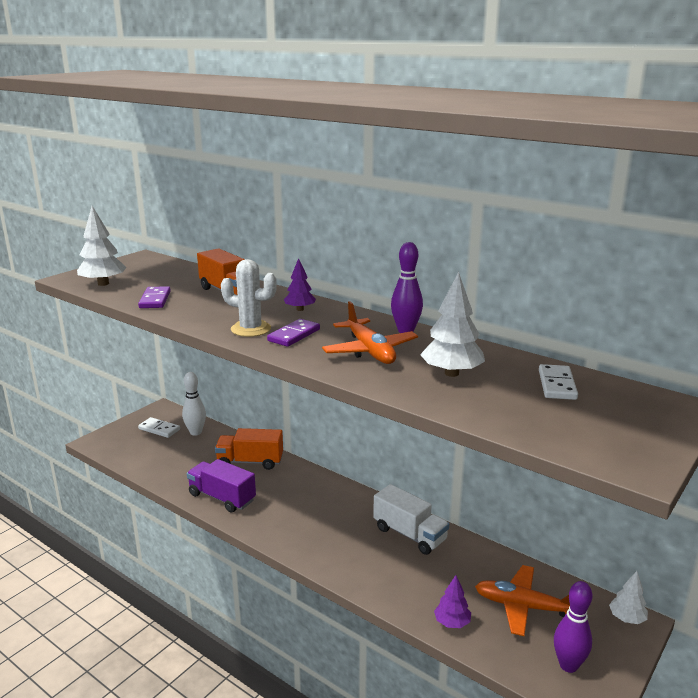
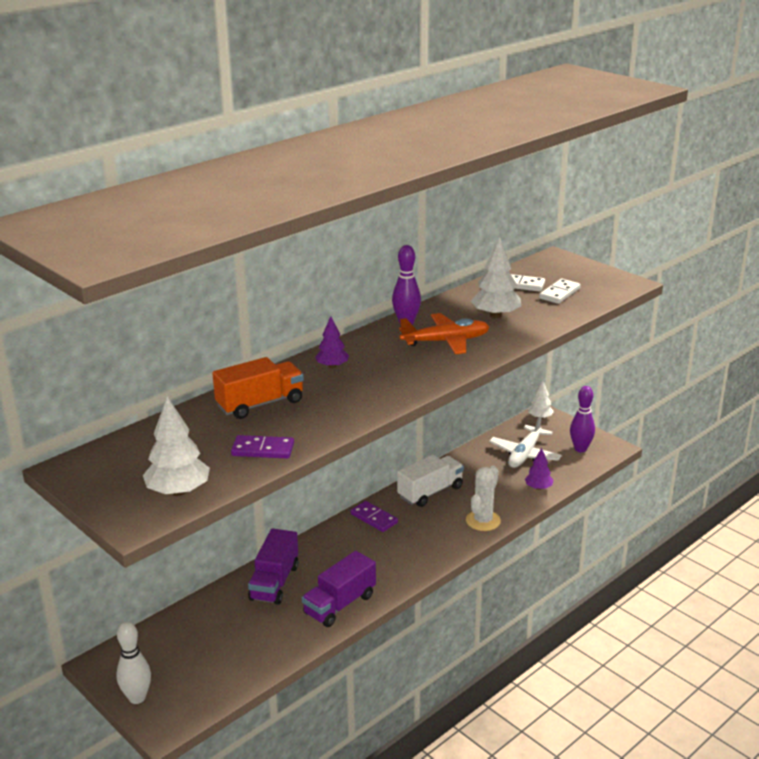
camera: 80 degrees left, 5 degrees up
white domino [138,417,180,438] -> white domino moved to [539,279,581,304]
white bowling pin [182,372,206,436] -> white bowling pin moved to [116,621,151,704]
orange truck [215,428,283,470] -> purple truck [248,528,298,605]
white cactus [221,259,277,337] -> white cactus moved to [466,466,501,531]
purple domino [267,319,320,347] -> purple domino moved to [351,501,398,532]
orange plane [475,565,570,636] -> white plane [489,414,562,468]

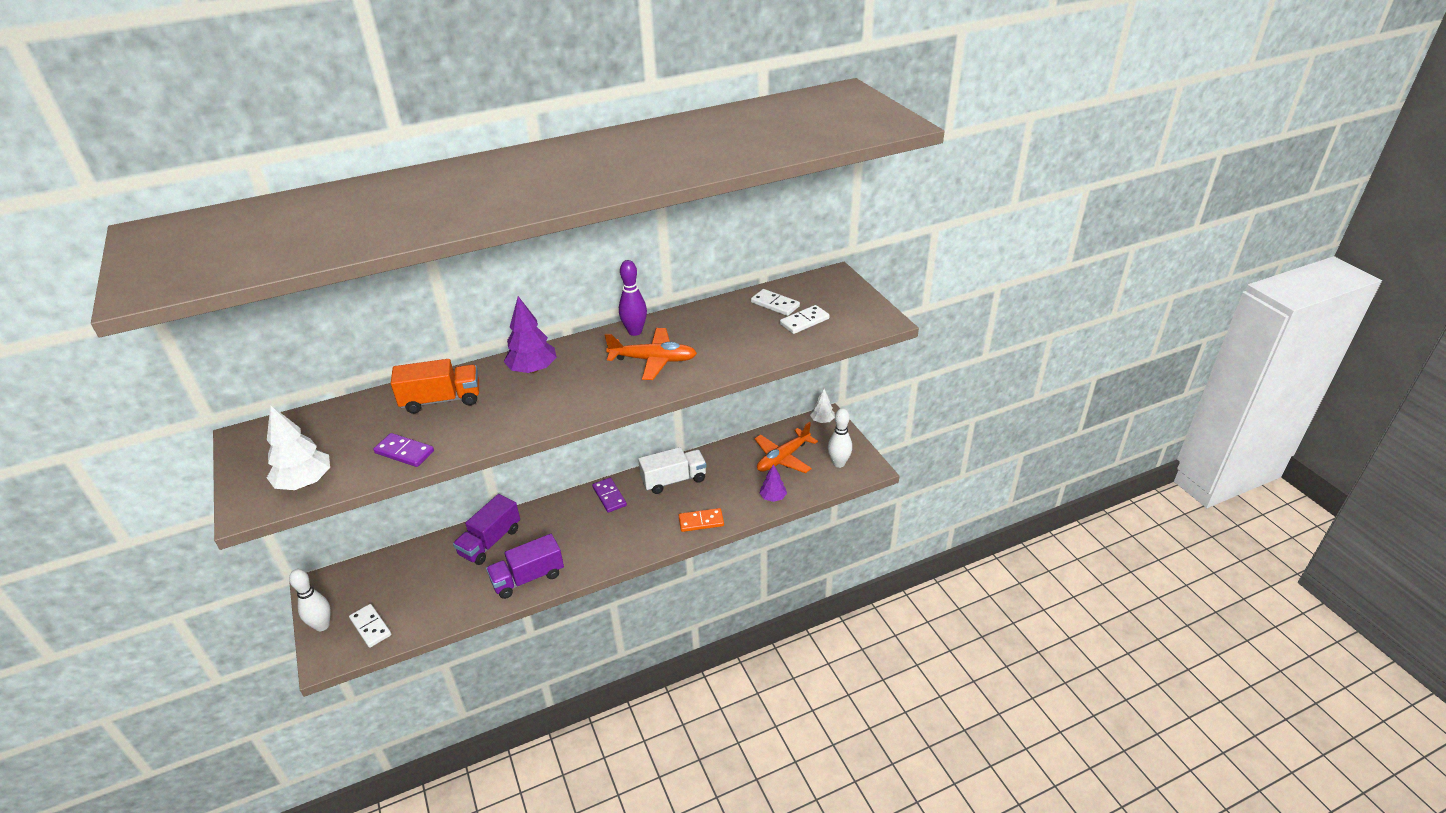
camera: 20 degrees right, 10 degrees up
purple tree [315,316,349,368] -> purple tree [504,296,557,373], size x1.62
white cactus [466,466,501,531] -> orange domino [679,508,724,532]
white tree [471,237,521,318] -> none
white plane [489,414,562,468] -> orange plane [754,422,818,473]
purple bowling pin [570,386,595,452] -> white bowling pin [828,408,852,468]
none -> white domino [349,604,391,648]

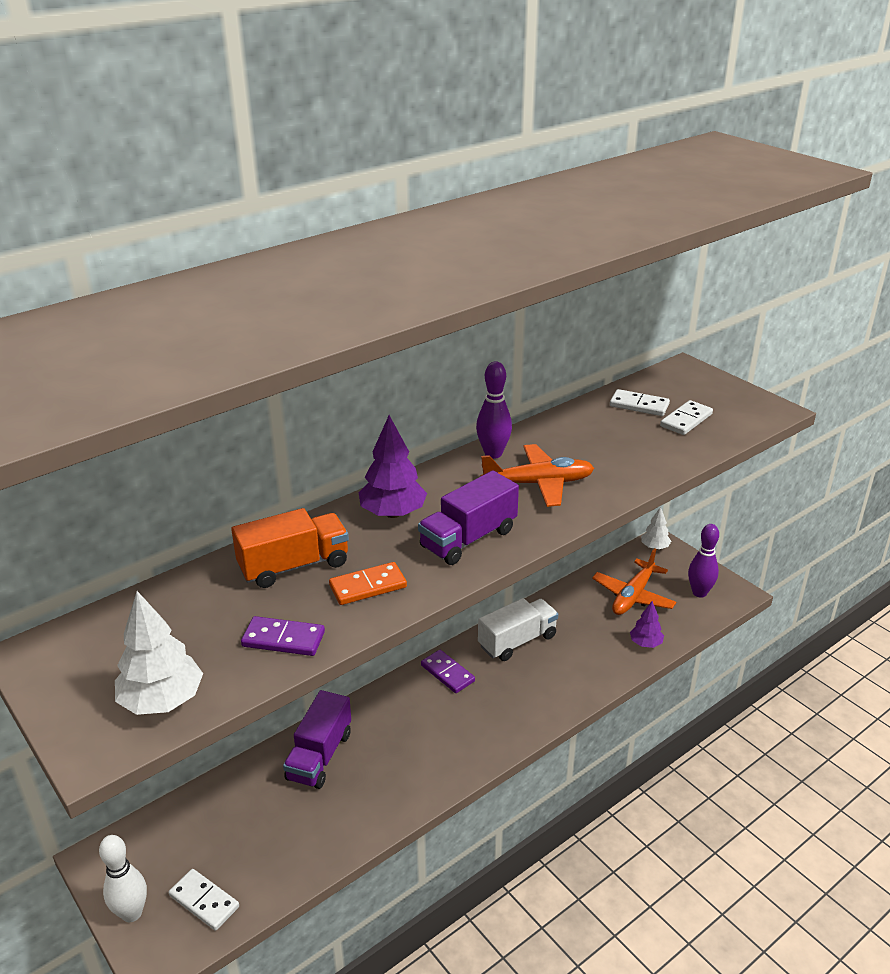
camera: 15 degrees left, 5 degrees down
purple truck [486,534,564,599] -> purple truck moved to [418,471,519,565]
orange domino [679,508,724,532] -> orange domino moved to [329,562,407,605]
white bowling pin [828,408,852,468] -> purple bowling pin [688,524,719,598]

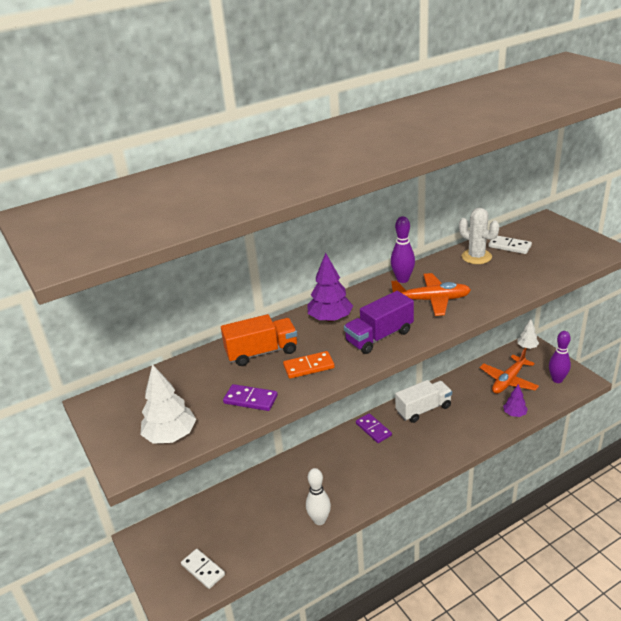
camera: 10 degrees right, 0 degrees up
white bowling pin [99,835,147,922] -> white bowling pin moved to [306,468,331,525]
purple truck [283,690,351,789] -> none
white domino [660,400,713,435] -> none
none -> white cactus [459,208,499,264]

